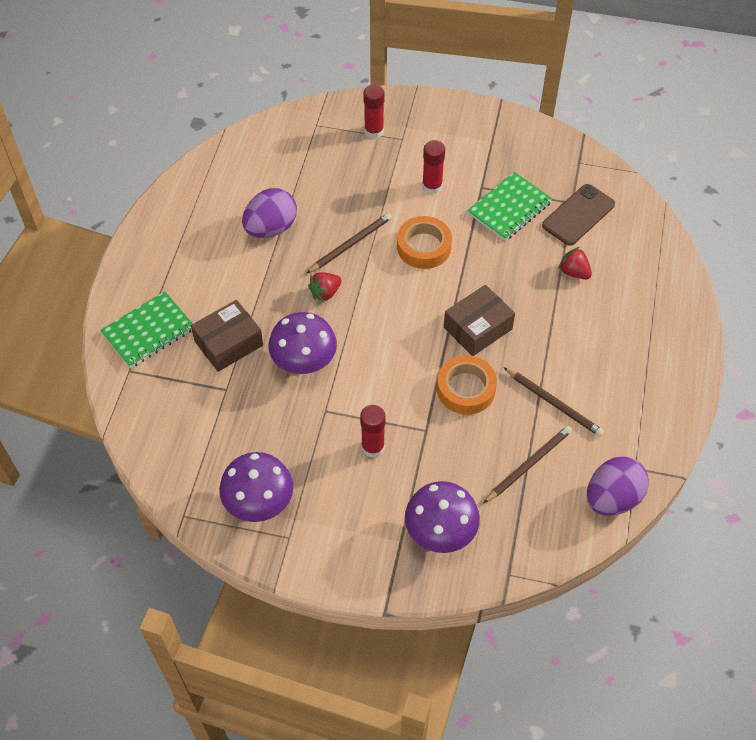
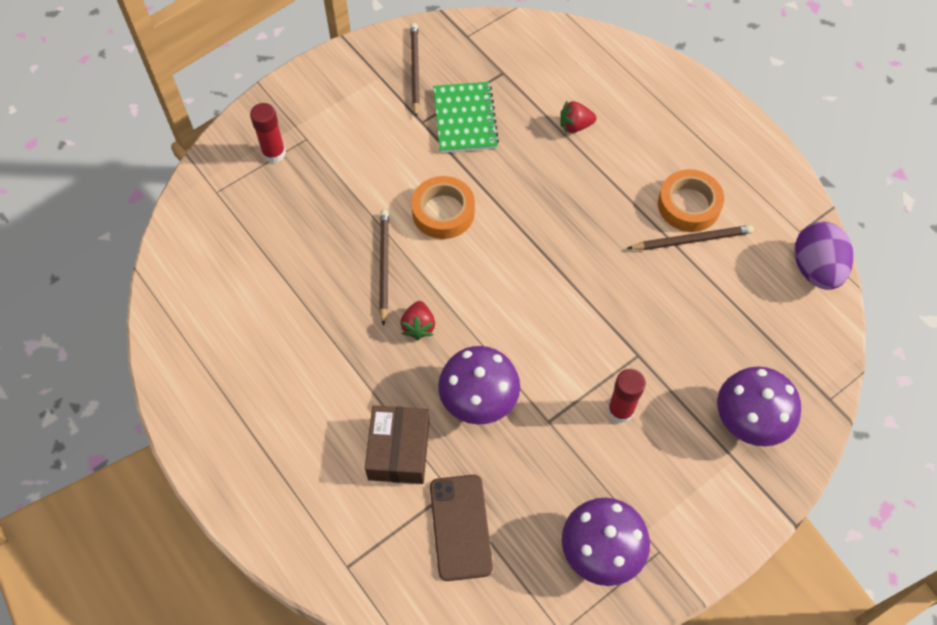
camera: 50 degrees left, 5 degrees up
green notebook [100,291,193,368] -> none
purple egg [242,188,297,238] -> none
red glue stick [422,140,445,194] -> none
orange tape [437,355,497,415] -> orange tape moved to [658,169,724,232]
brown box [444,285,515,356] -> none
brown pencil [483,426,572,504] -> brown pencil moved to [410,23,420,118]
brown phone [542,184,615,246] -> brown phone moved to [430,475,493,581]

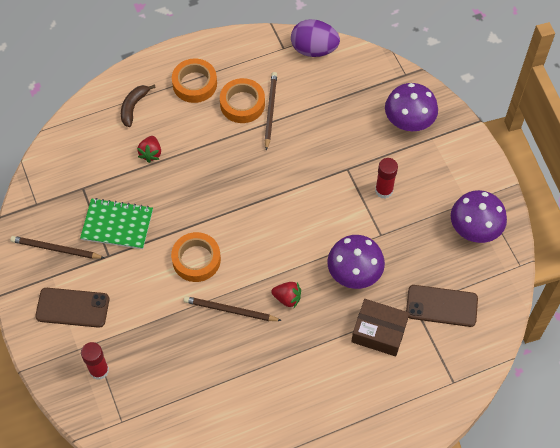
camera: 75 degrees left, 0 degrees up
none -> brown phone [35,288,109,328]
none -> brown banana [121,84,156,127]
none -> orange tape [172,58,217,103]

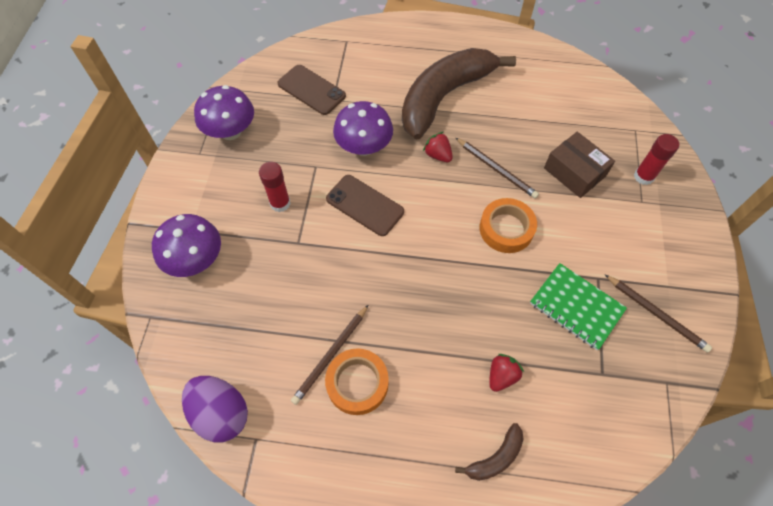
camera: 150 degrees left, 0 degrees up
brown phone [35,288,109,328] -> brown phone moved to [326,175,404,236]
orange tape [172,58,217,103] -> none
brown box [351,299,409,356] -> brown box moved to [544,132,615,198]
none -> brown banana [402,48,516,139]

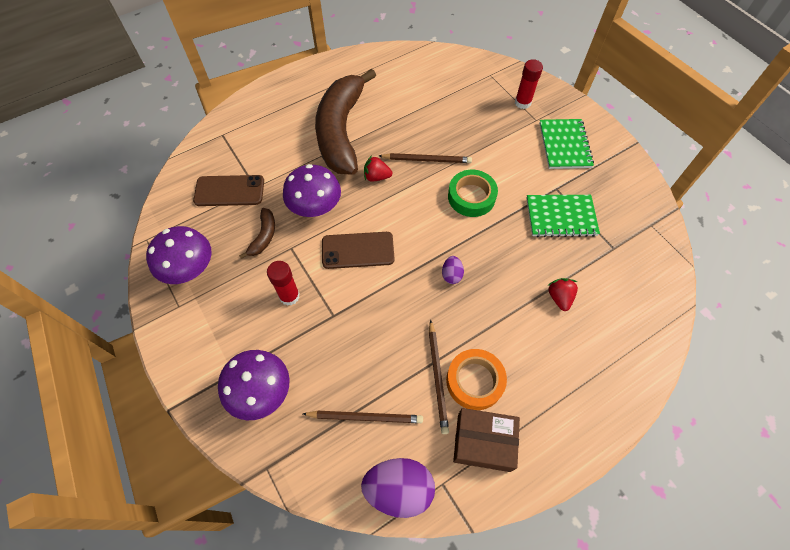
camera: 40 degrees left, 0 degrees up
brown banana [455,423,524,481] -> brown banana moved to [239,208,275,259]
orange tape [480,198,537,253] -> green tape [448,170,498,217]
brown box [544,132,615,198] -> brown box moved to [453,408,520,472]
brown pencil [605,275,712,353] -> brown pencil moved to [303,411,423,423]
none -> purple egg [442,256,464,284]
none -> green notebook [539,119,594,169]

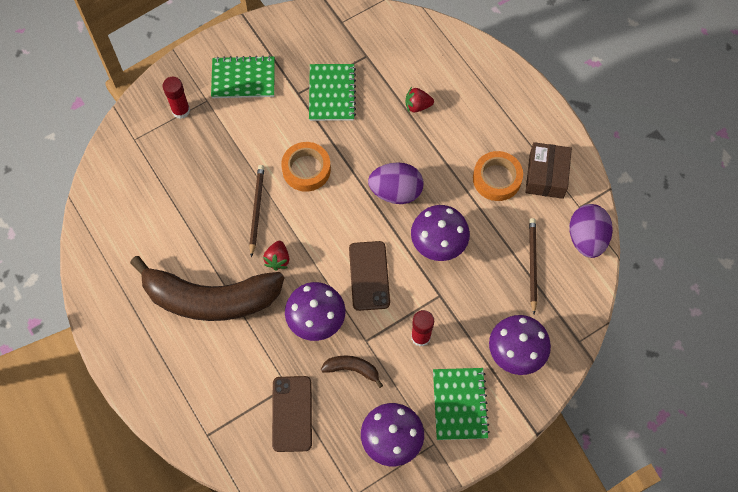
camera: 90 degrees left, 5 degrees up
brown pencil [429,320,449,434] -> none
purple egg [442,256,464,284] -> purple egg [368,162,423,204], size x2.02
green tape [448,170,498,217] -> orange tape [281,142,331,192]
none -> purple mushroom [411,205,470,261]
none -> green notebook [433,368,490,440]

